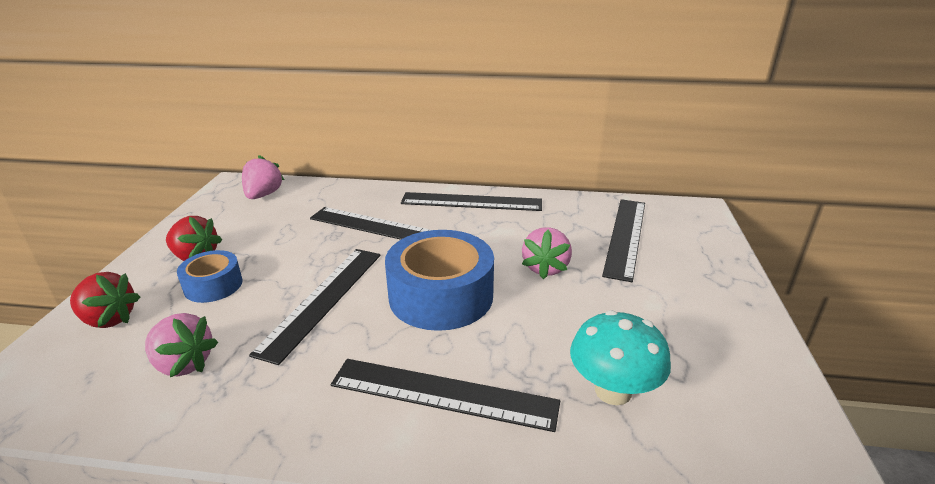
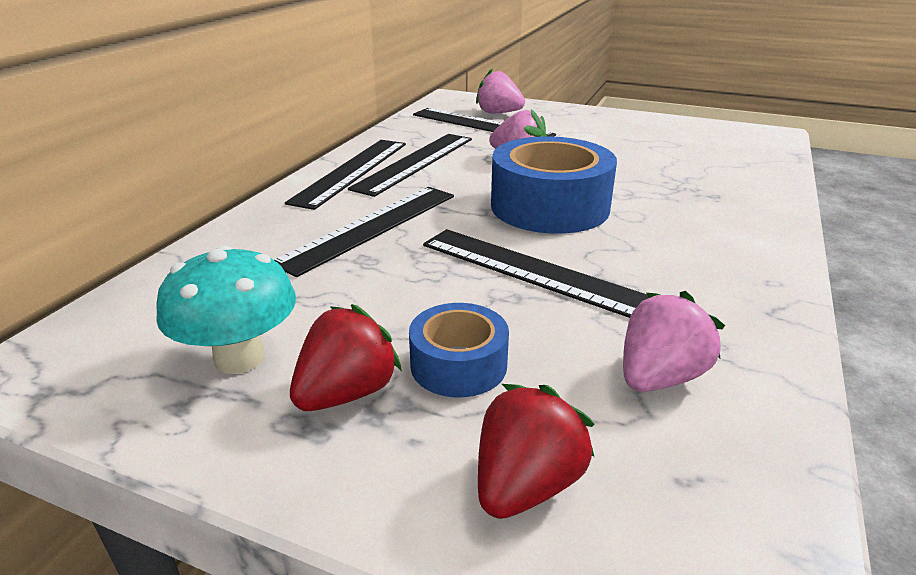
camera: 75 degrees left, 0 degrees up
pink strawberry [242,155,284,199] -> pink strawberry moved to [476,68,525,113]
black ruler [331,359,560,432] -> black ruler moved to [348,134,472,197]
turquoise mushroom [570,310,671,405] -> turquoise mushroom moved to [156,245,296,374]

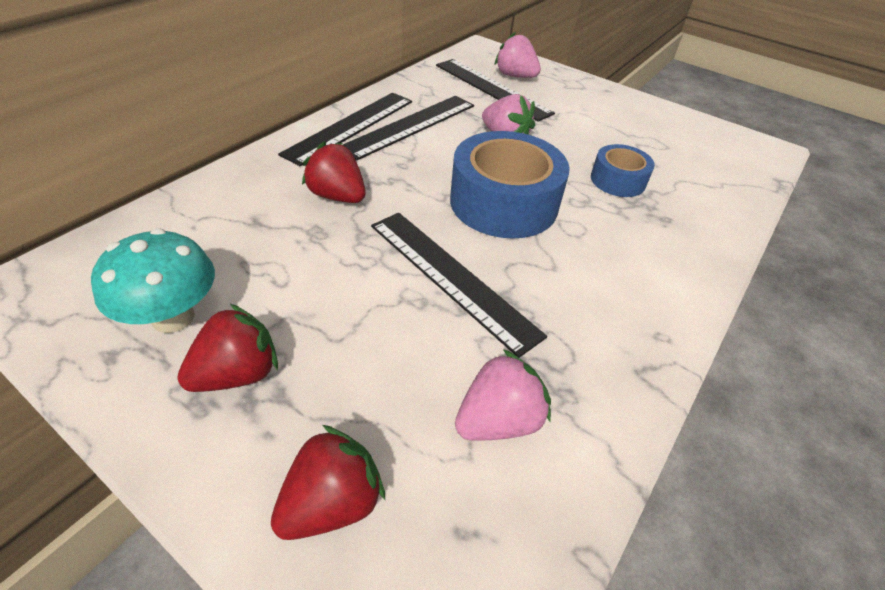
camera: 10 degrees right, 15 degrees up
black ruler [274,187,454,277] -> red strawberry [302,141,366,203]
blue tape [409,303,509,397] -> blue tape moved to [591,144,655,197]

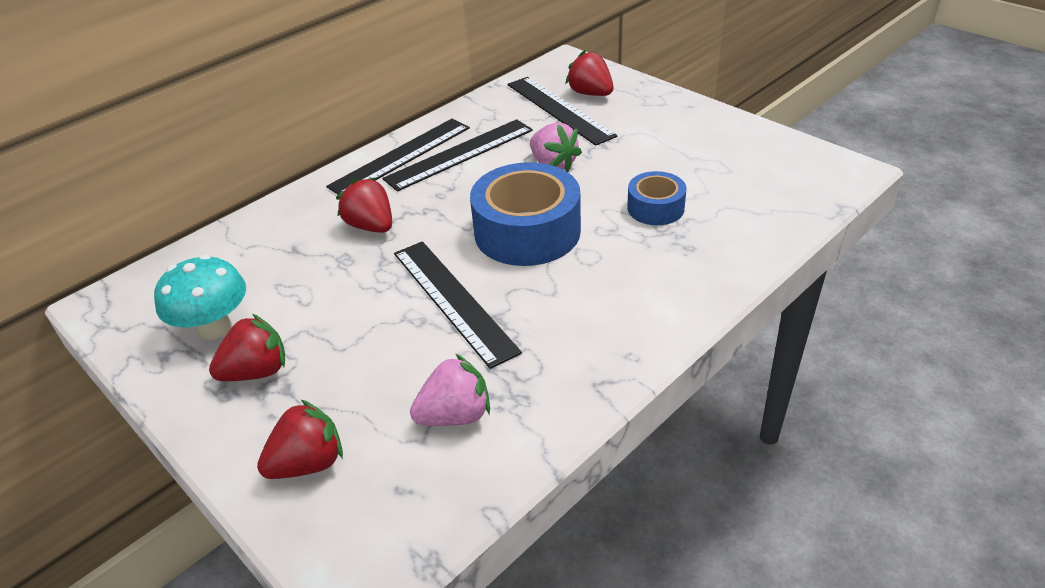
camera: 15 degrees right, 5 degrees down
pink strawberry [495,32,541,78] -> red strawberry [565,50,614,96]

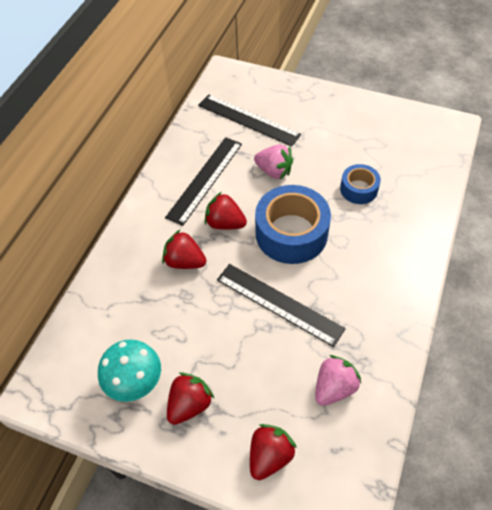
camera: 25 degrees left, 15 degrees up
black ruler [326,119,470,194] -> none
red strawberry [565,50,614,96] -> red strawberry moved to [205,192,247,230]

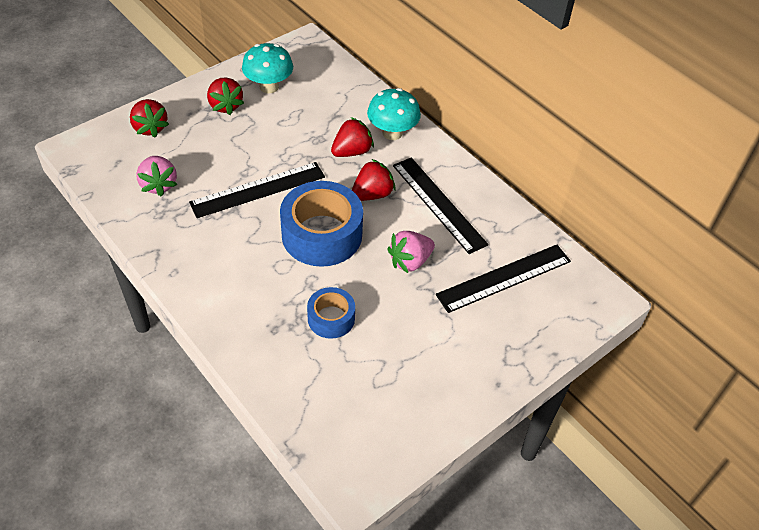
camera: 115 degrees right, 5 degrees down
none -> turquoise mushroom [367,88,421,140]

